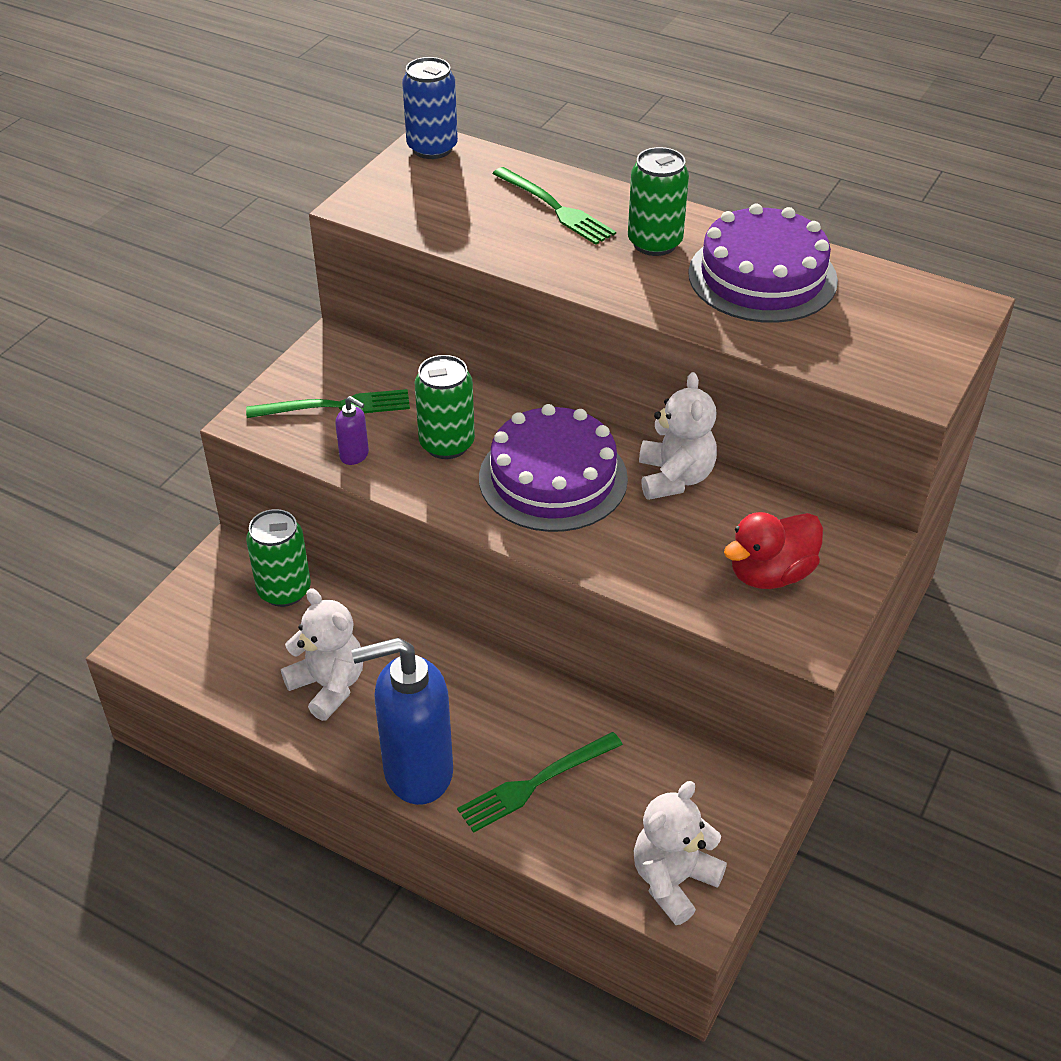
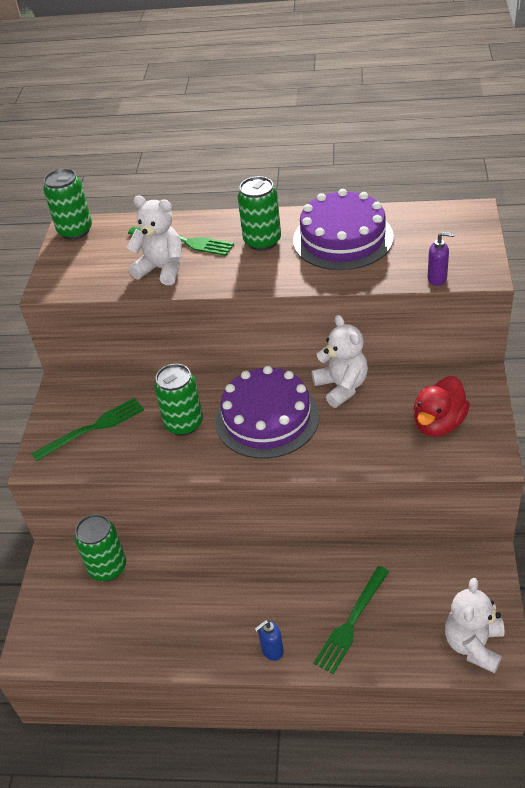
camera: 20 degrees left, 0 degrees up
white teddy bear [281,588,363,721] -> white teddy bear moved to [126,195,182,285]
purple soap dispenser [335,396,369,465] -> purple soap dispenser moved to [428,232,455,286]
blue soap dispenser [351,638,453,805] -> blue soap dispenser [255,620,284,661], size x0.41
blue can [402,57,458,159] -> green can [43,168,92,240]

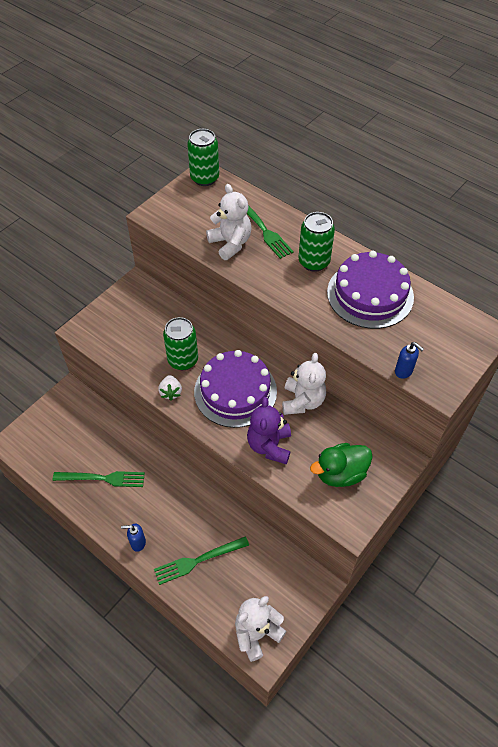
camera: 30 degrees right, 10 degrees up
green fork [31,398,144,461] -> green fork moved to [53,471,145,487]
green can [75,514,126,581] -> none
red duck [413,376,470,437] -> green duck [310,443,373,487]
purple soap dispenser [428,232,455,286] -> blue soap dispenser [395,342,424,379]
none -> white strawberry [158,375,182,401]
none -> purple teddy bear [247,397,291,464]

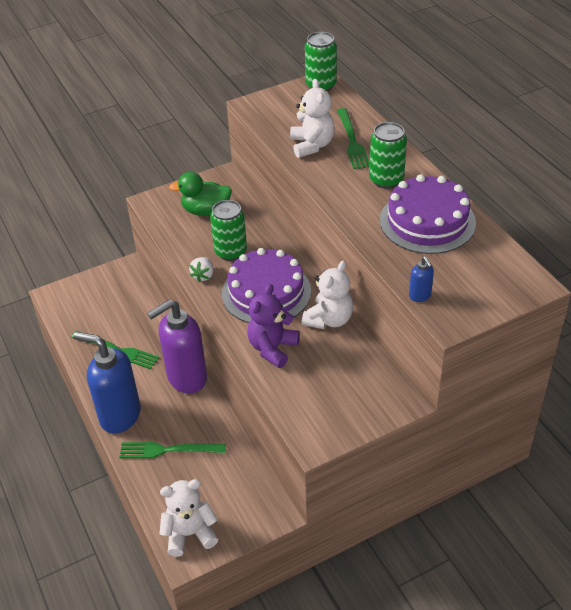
camera: 25 degrees right, 10 degrees down
blue soap dispenser [121,524,146,552] -> blue soap dispenser [73,332,141,434], size x2.44
green duck [310,443,373,487] -> green duck moved to [169,172,232,216]
none -> purple soap dispenser [147,299,207,393]

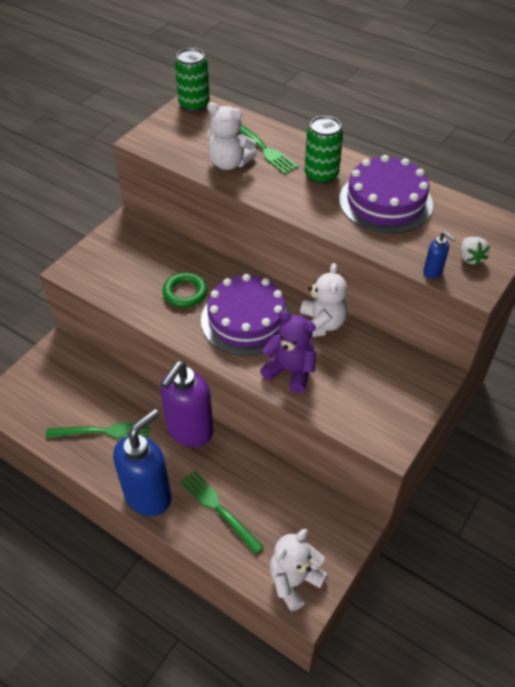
camera: 30 degrees left, 5 degrees up
blue soap dispenser [73,332,141,434] -> blue soap dispenser turned 135 degrees clockwise [113,409,172,516]
green fork [119,442,226,458] -> green fork turned 75 degrees clockwise [181,471,264,555]
green duck [169,172,232,216] -> none
white strawberry [189,257,213,282] -> white strawberry moved to [461,237,490,266]
green can [210,200,247,261] -> green ring [162,273,208,308]
purple teddy bear [247,284,300,368] -> purple teddy bear turned 120 degrees clockwise [260,310,316,393]
white teddy bear [290,79,335,158] -> white teddy bear turned 150 degrees clockwise [207,102,257,170]

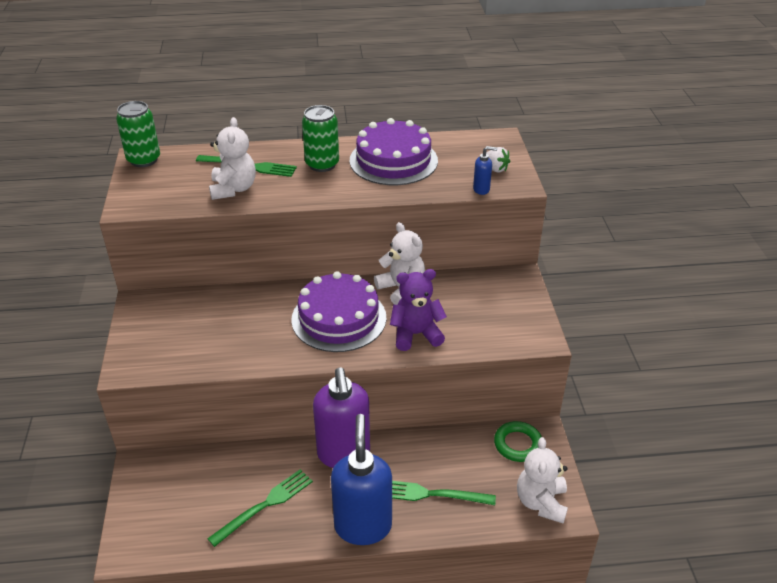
camera: 40 degrees left, 10 degrees down
green ring [162,273,208,308] -> green ring moved to [494,421,542,462]
white teddy bear [207,102,257,170] -> white teddy bear turned 75 degrees counterclockwise [209,117,256,200]

